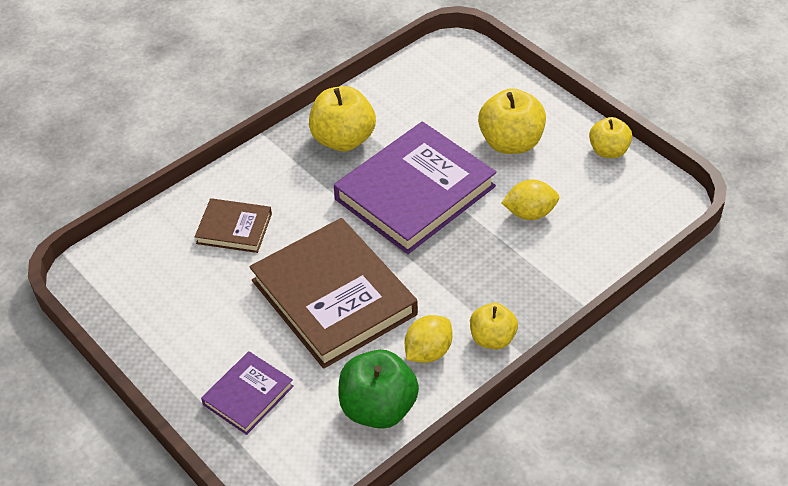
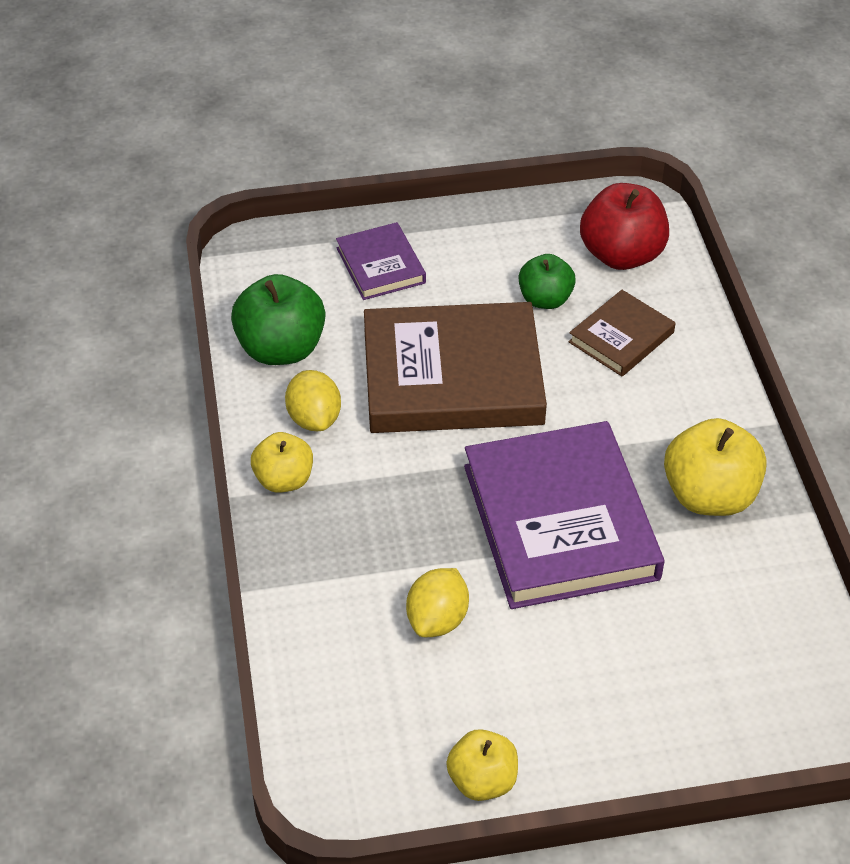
camera: 120 degrees right, 0 degrees up
yellow apple [478,88,546,154] -> none
none -> green apple [519,254,576,309]
none -> red apple [580,183,669,270]

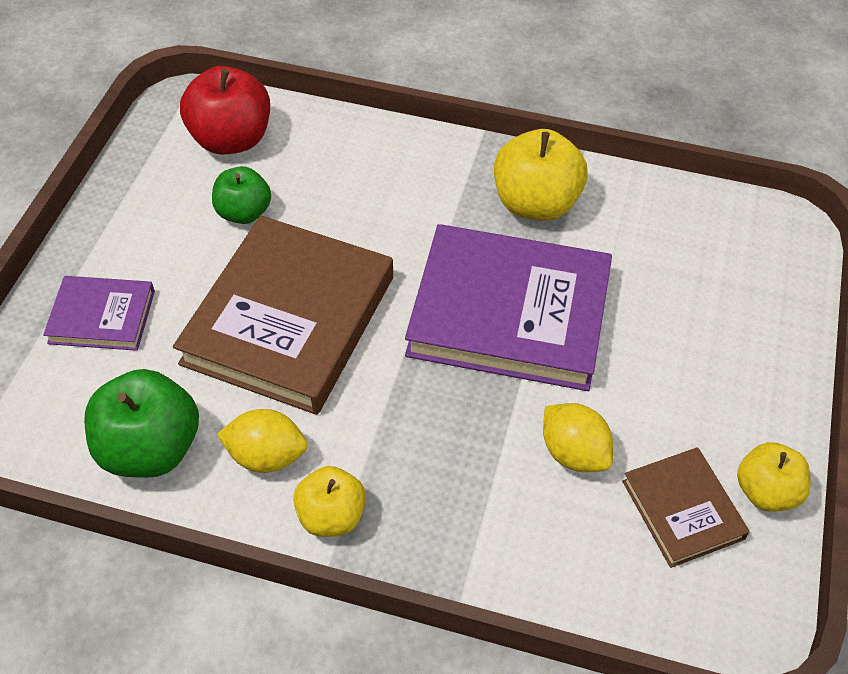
camera: 65 degrees left, 5 degrees up
brown book [569,290,675,376] -> brown book moved to [622,447,750,568]

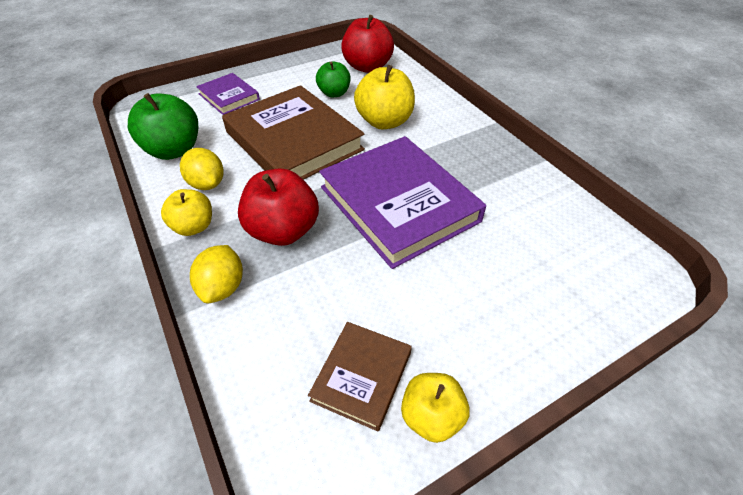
camera: 45 degrees right, 5 degrees down
brown book [173,216,393,415] -> brown book turned 75 degrees clockwise [222,85,365,180]
yellow apple [494,129,588,221] -> yellow apple moved to [354,65,415,129]
yellow lemon [543,403,613,472] -> yellow lemon moved to [190,245,243,303]
none -> red apple [238,168,319,246]

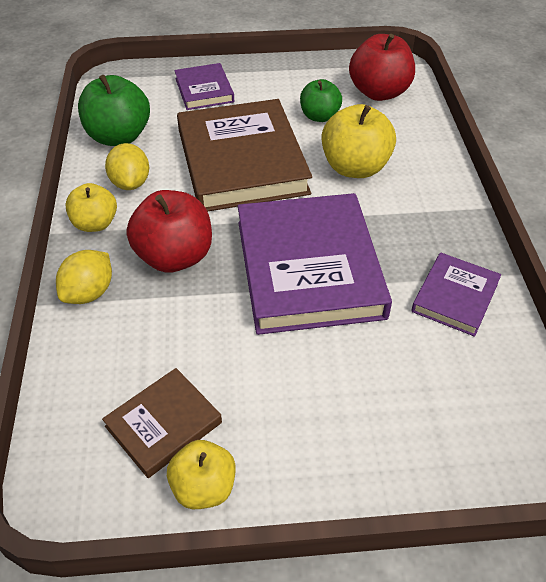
camera: 25 degrees right, 0 degrees up
none -> purple book [411,252,501,337]

